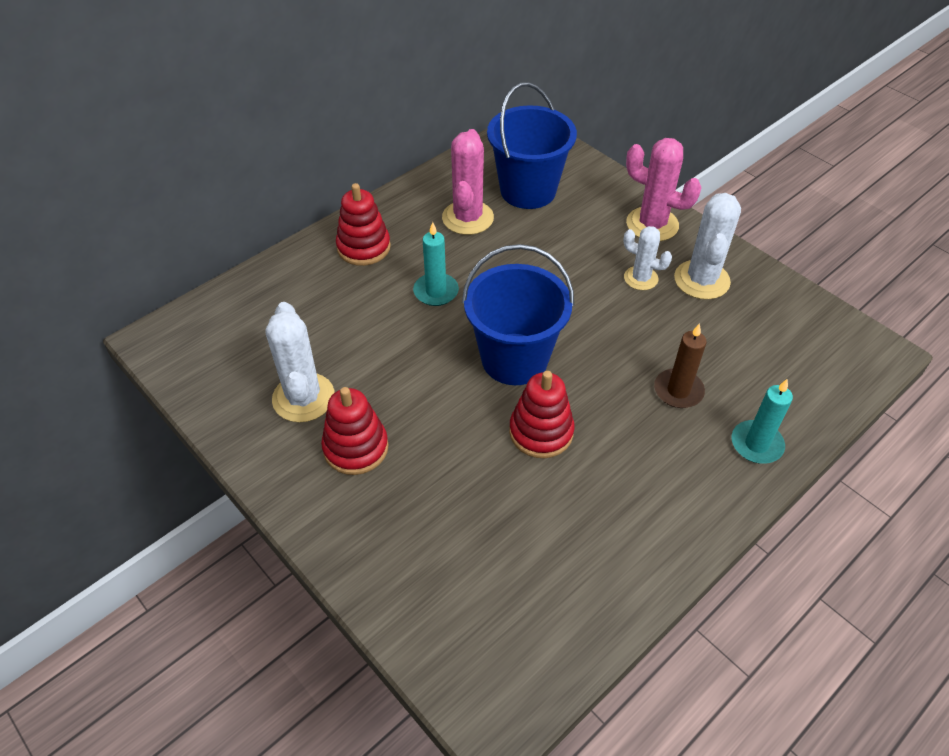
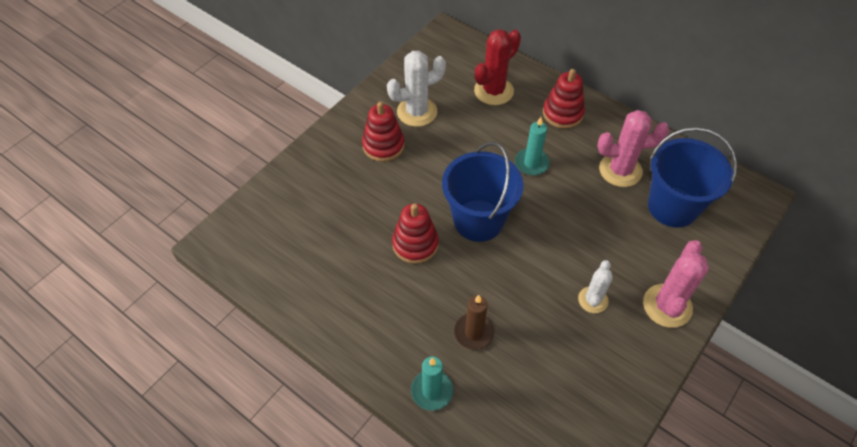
camera: 80 degrees right, 5 degrees up
white cactus [674,193,741,300] -> none
none -> red cactus [474,29,521,105]

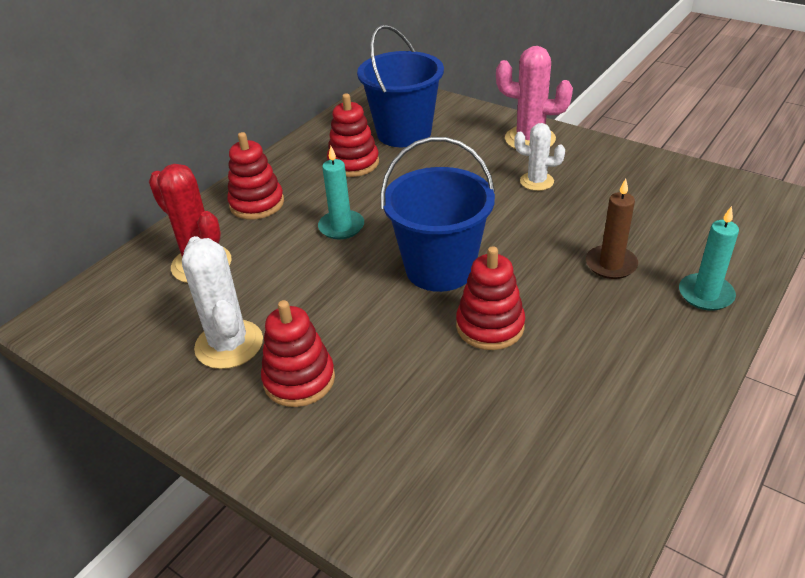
camera: 90 degrees left, 15 degrees down
pink cactus [597,110,669,187] -> red stacking toy [327,93,379,177]

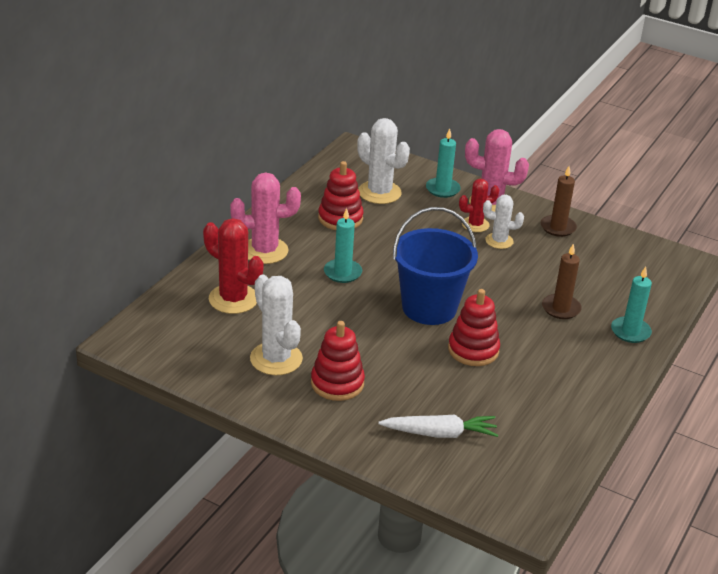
camera: 10 degrees left, 5 degrees down
red stacking toy [227,132,284,220] -> pink cactus [230,173,301,264]
blue bucket [357,25,444,147] -> white cactus [357,118,410,204]
none -> white carrot [378,414,498,438]
none -> turquoise candle [426,128,461,198]
none -> red cactus [459,179,499,232]
none -> brown candle [541,166,577,237]

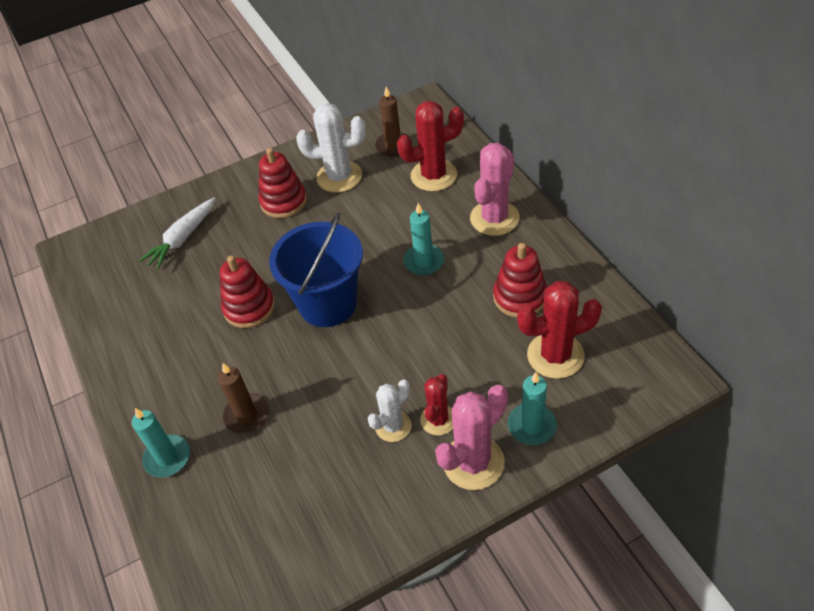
camera: 130 degrees right, 15 degrees up
white cactus [357,118,410,204] -> red cactus [517,281,602,379]
brown candle [541,166,577,237] -> brown candle moved to [375,87,410,157]

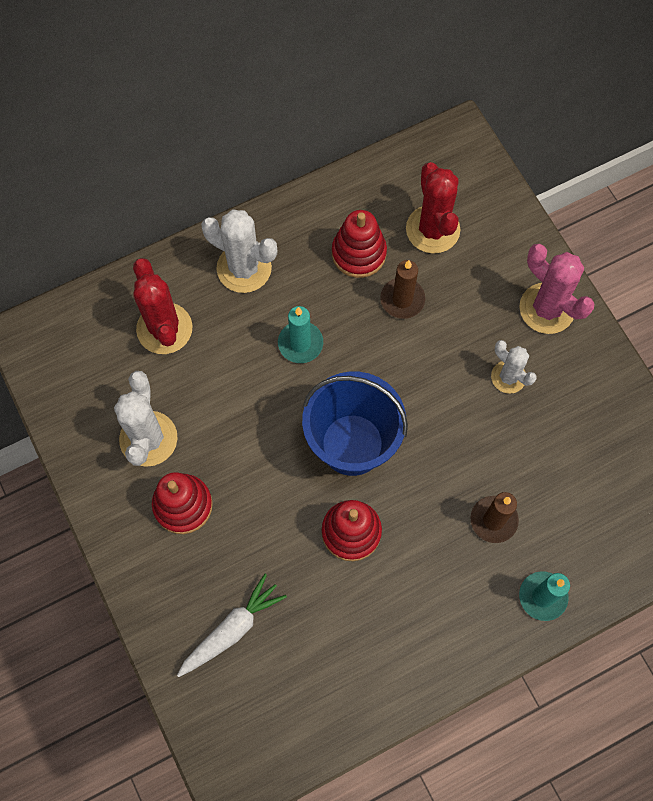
camera: 95 degrees left, 20 degrees up
white carrot [139,198,215,270] -> white carrot turned 75 degrees counterclockwise [177,574,287,677]
brown candle [375,87,410,157] -> brown candle moved to [380,260,425,319]
red cactus [420,374,453,436] -> none
pink cactus [470,143,520,236] -> white cactus [201,209,277,293]
turquoise candle [508,372,557,445] -> none

